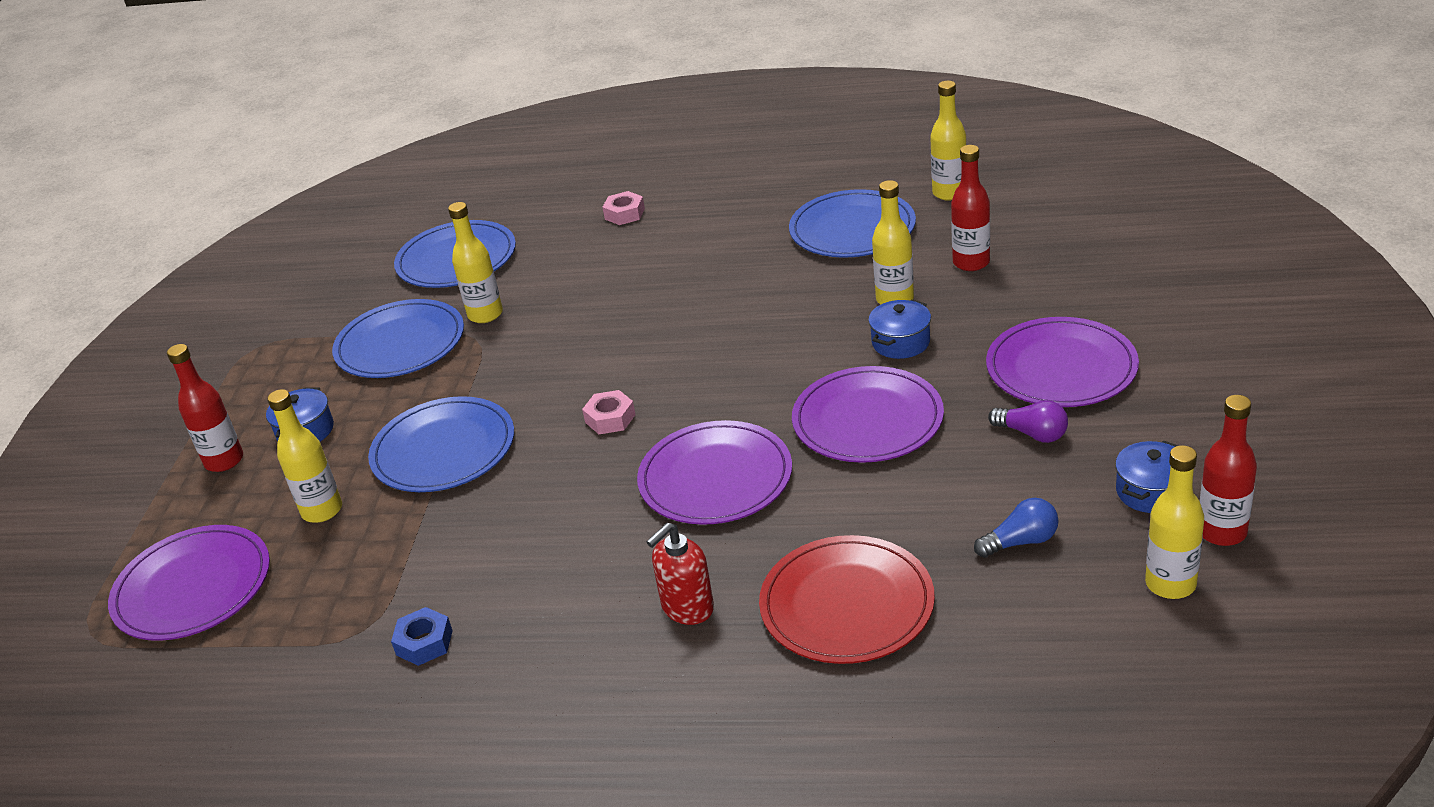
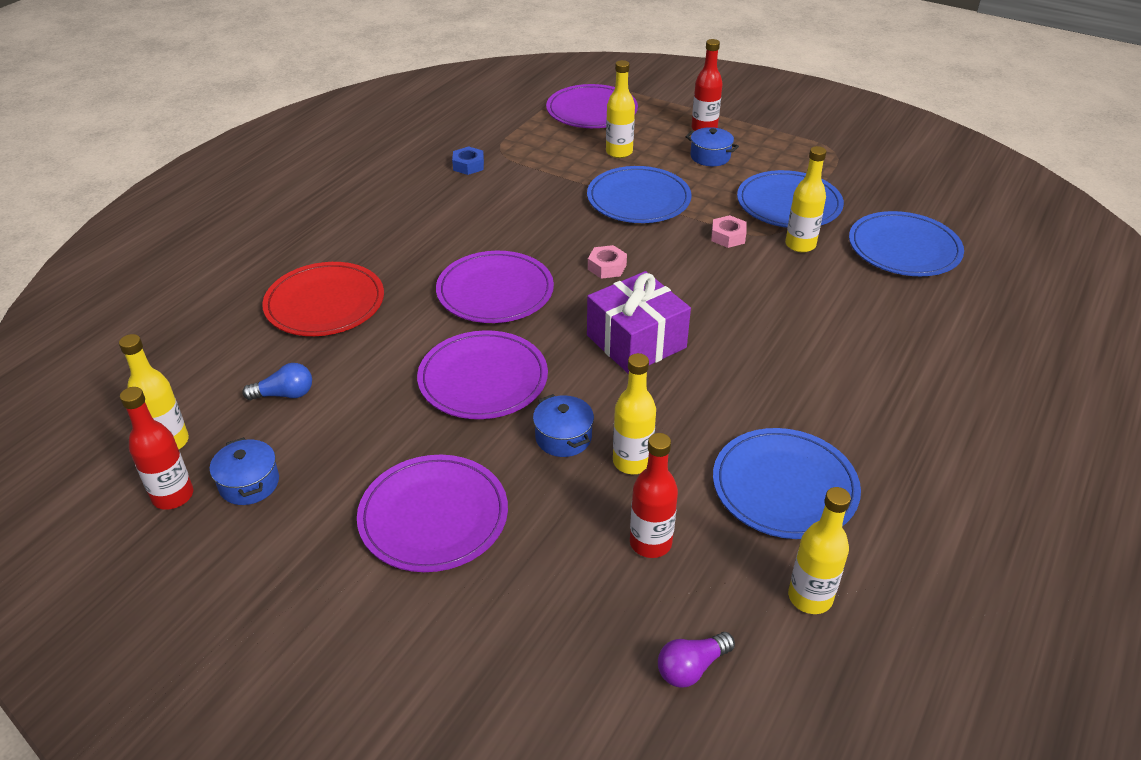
camera: 110 degrees right, 5 degrees up
pink nut [602,191,645,225] -> pink nut moved to [711,215,747,248]
red soap dispenser [647,523,714,625] -> none
blue light bulb [974,498,1059,558] -> blue light bulb turned 105 degrees counterclockwise [242,363,312,400]
purple light bulb [988,400,1068,443] -> purple light bulb moved to [658,632,735,688]
none -> purple gift [587,271,691,374]

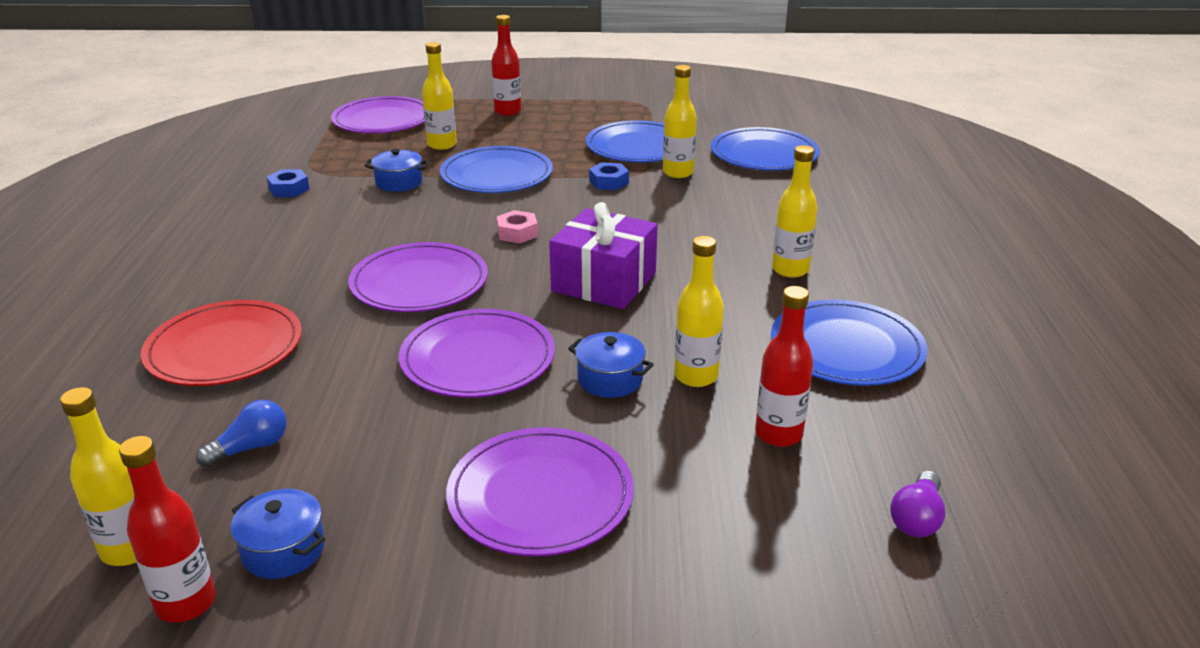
camera: 30 degrees left, 10 degrees down
blue pot [686,127,739,166] -> blue pot moved to [365,149,429,192]
pink nut [711,215,747,248] -> blue nut [589,162,629,190]
yellow bottle [788,487,851,614] -> yellow bottle moved to [772,145,818,278]

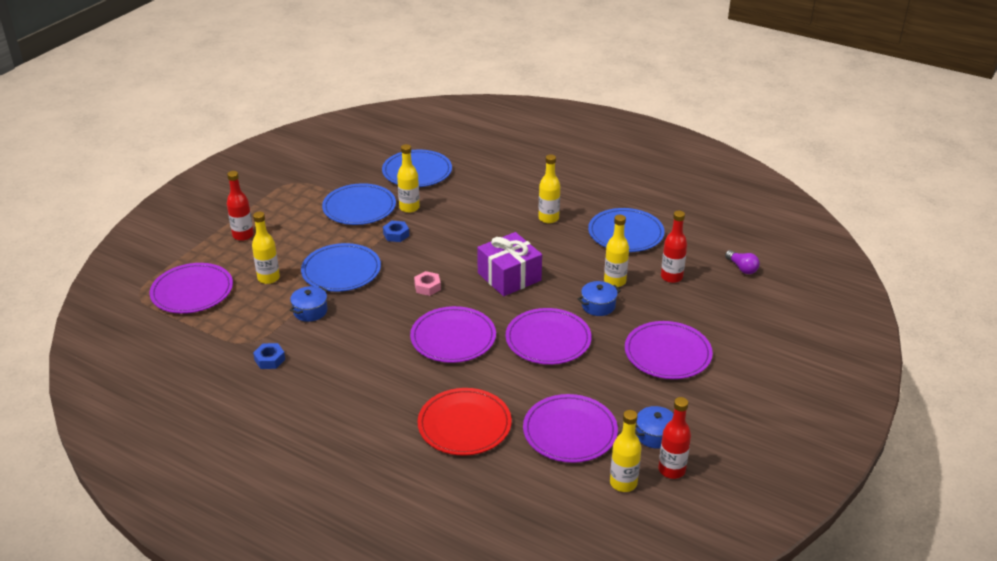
camera: 60 degrees left, 5 degrees up
blue light bulb [196,400,287,468] -> purple plate [523,394,618,463]

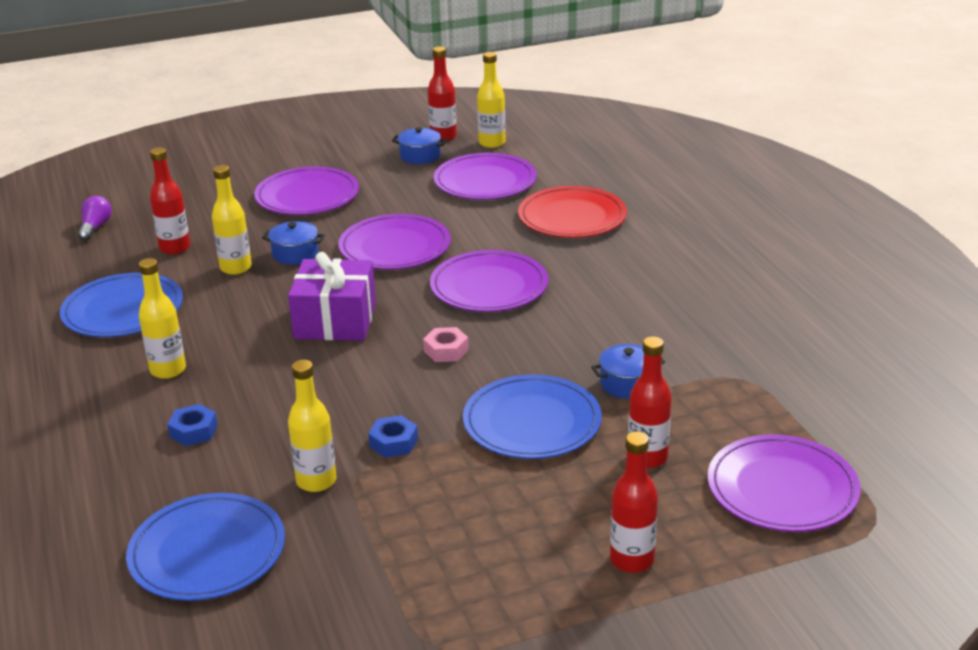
camera: 140 degrees left, 5 degrees down
yellow bottle [252,212,280,284] -> red bottle [628,336,672,468]
blue nut [253,343,285,369] -> blue nut moved to [167,404,218,446]
blue plate [322,183,396,225] -> none

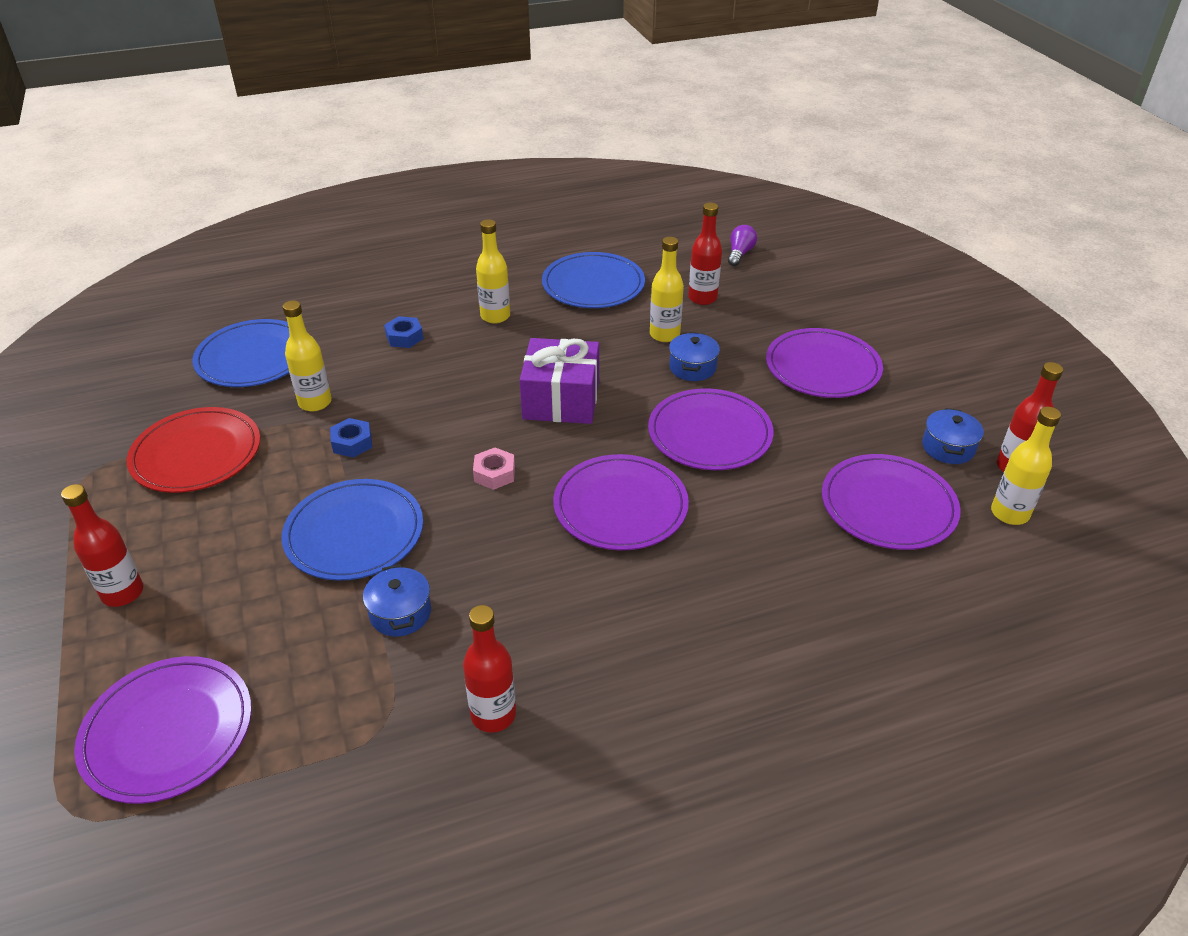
camera: 90 degrees right, 10 degrees up
purple light bulb [78,196,112,241] -> purple light bulb turned 75 degrees counterclockwise [728,225,757,266]
red plate [518,186,627,238] -> red plate moved to [127,407,260,493]
red bottle [628,336,672,468] -> red bottle moved to [463,605,516,732]

